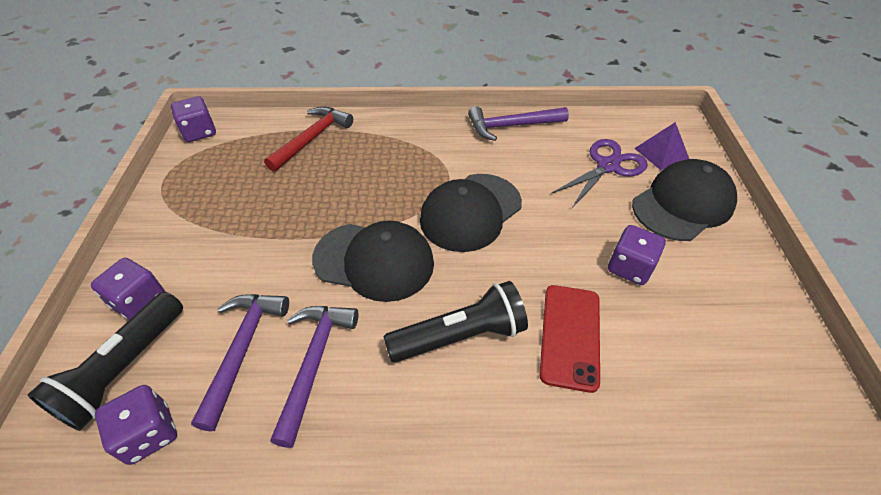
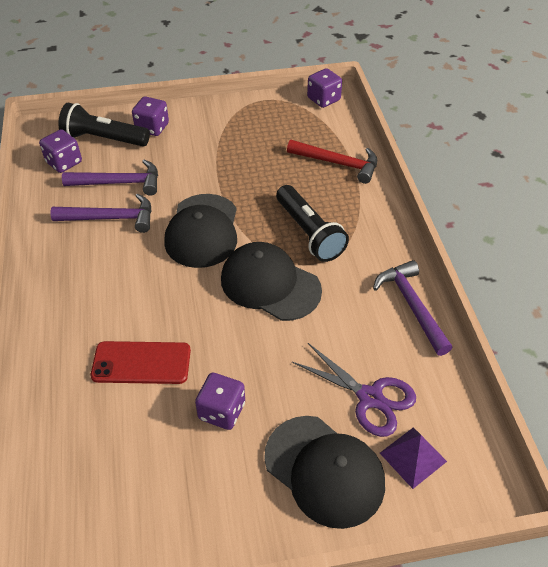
camera: 80 degrees right, 0 degrees up
black flashlight [383,281,528,363] -> black flashlight moved to [276,185,349,262]

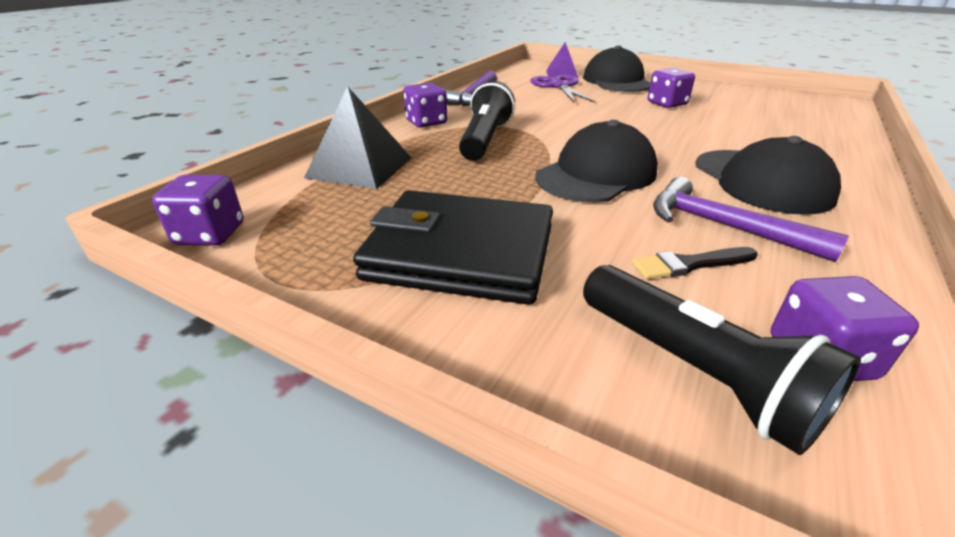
camera: 140 degrees left, 15 degrees down
purple hammer [62,160,158,196] -> black brush [632,247,757,279]
red phone [91,341,191,384] -> none
purple dice [132,96,169,136] -> purple dice moved to [403,83,447,128]
black cap [221,242,322,321] -> black cap moved to [695,136,841,215]
red hammer [287,140,377,184] -> black pyramid [304,86,411,189]
none -> black wallet [353,190,553,305]

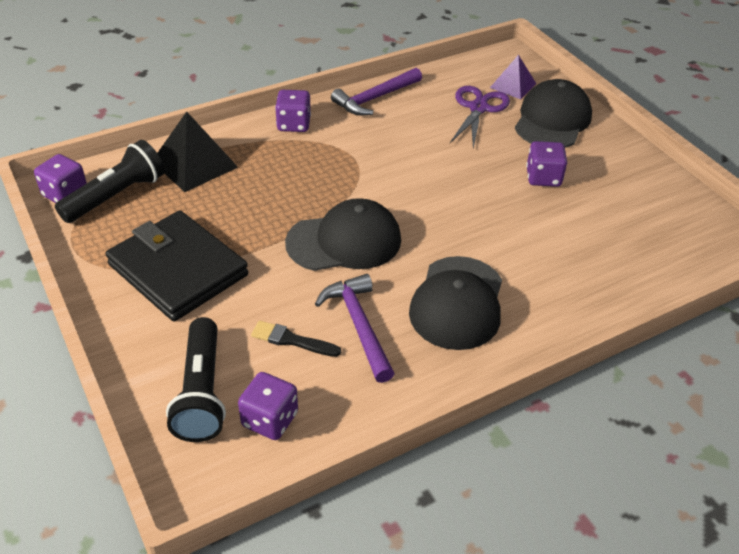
camera: 30 degrees right, 10 degrees up
black flashlight [459,81,515,161] -> black flashlight moved to [55,140,165,223]

